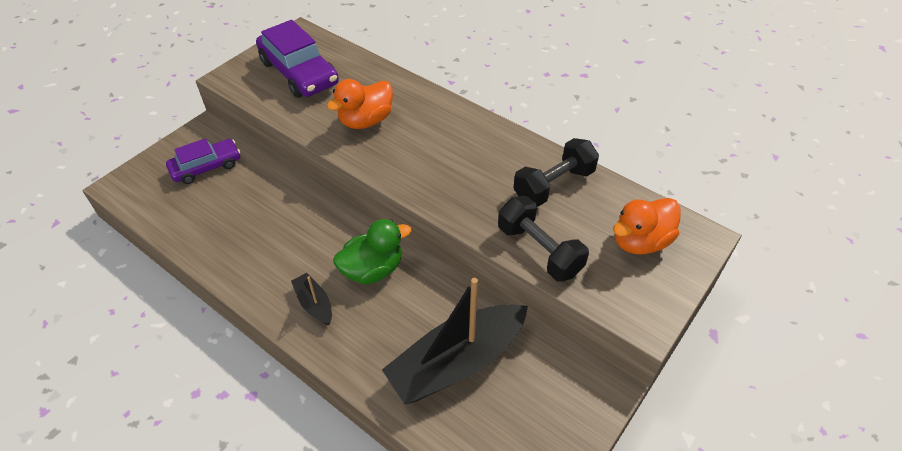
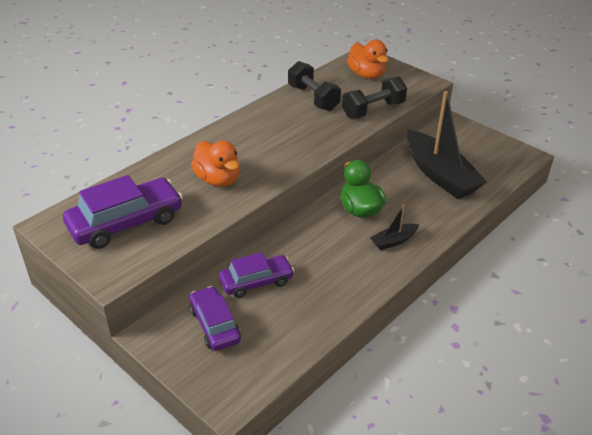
camera: 85 degrees left, 10 degrees down
none -> purple car [219,252,294,298]

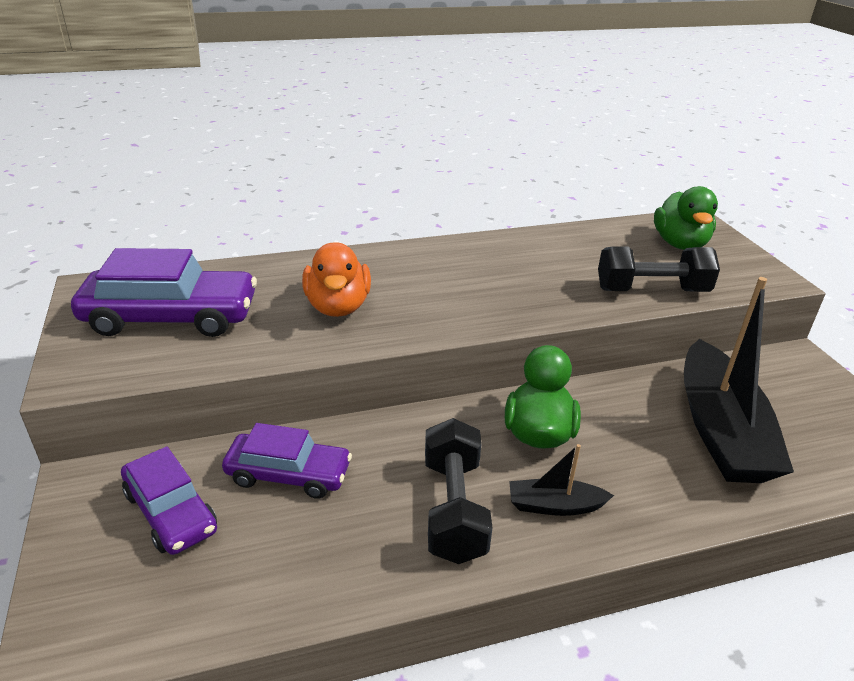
camera: 30 degrees right, 5 degrees down
purple car [189,286,241,351] -> purple car turned 135 degrees clockwise [121,446,217,555]
black dumbbell [288,61,341,111] -> black dumbbell moved to [425,418,493,564]
orange duck [347,40,389,79] -> green duck [654,186,718,250]

